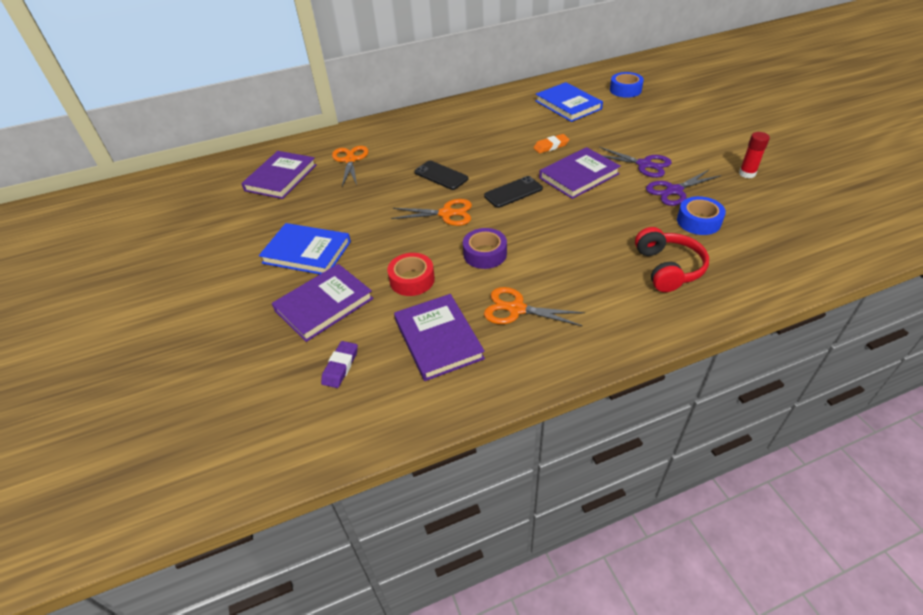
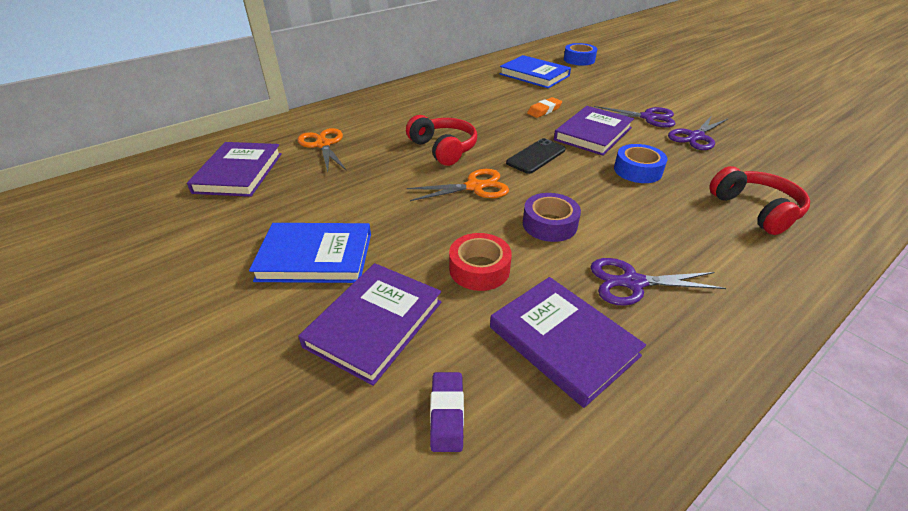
camera: 20 degrees left, 5 degrees down
black phone [414,161,468,190] -> red headphones [406,115,477,166]
orange scissors [484,287,585,326] -> purple scissors [591,258,726,306]
blue tape [677,196,726,235] -> blue tape moved to [614,144,668,183]
red glue stick [739,132,770,178] -> none

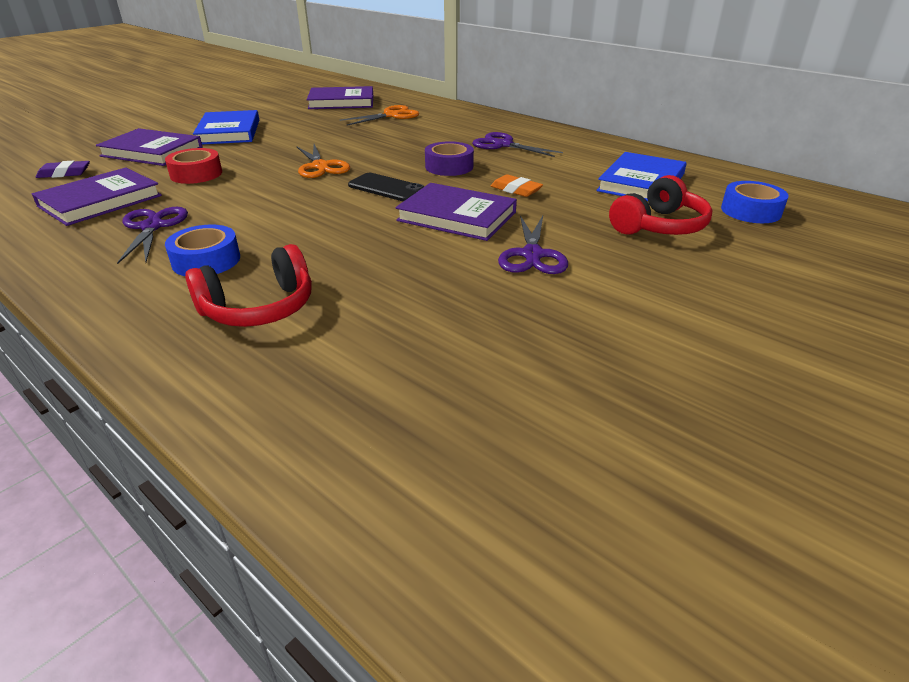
camera: 80 degrees right, 5 degrees down
red headphones [406,115,477,166] -> red headphones moved to [609,175,712,235]
purple tape [523,193,581,242] -> purple tape moved to [425,141,474,176]
blue tape [614,144,668,183] -> blue tape moved to [165,224,240,276]
purple scissors [668,115,728,150] -> purple scissors moved to [472,132,563,157]

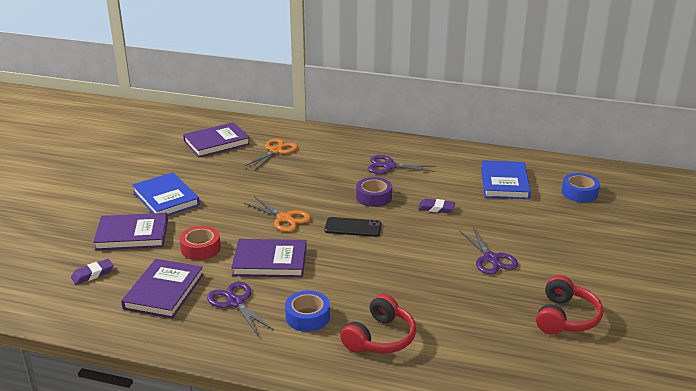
camera: 25 degrees left, 5 degrees down
purple book [396,183,517,241] -> purple book moved to [231,239,307,277]
orange eraser [491,175,543,197] -> purple eraser [418,198,455,213]
red headphones [609,175,712,235] -> red headphones moved to [536,275,603,335]

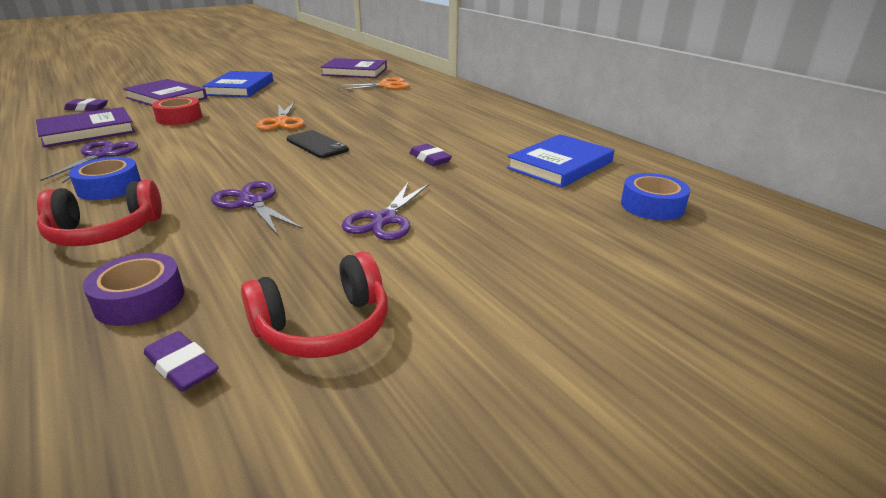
camera: 40 degrees right, 0 degrees up
purple book [231,239,307,277] -> none
purple tape [356,177,392,207] -> purple tape moved to [83,253,184,326]
purple scissors [368,155,436,174] -> purple scissors moved to [211,181,303,235]
none -> purple eraser [144,331,219,392]

